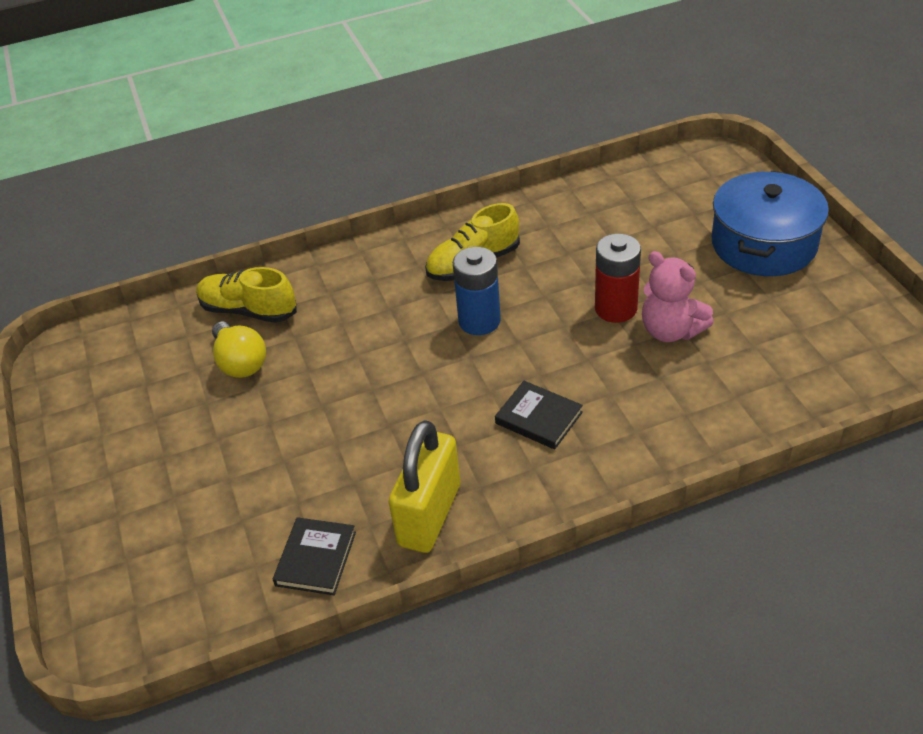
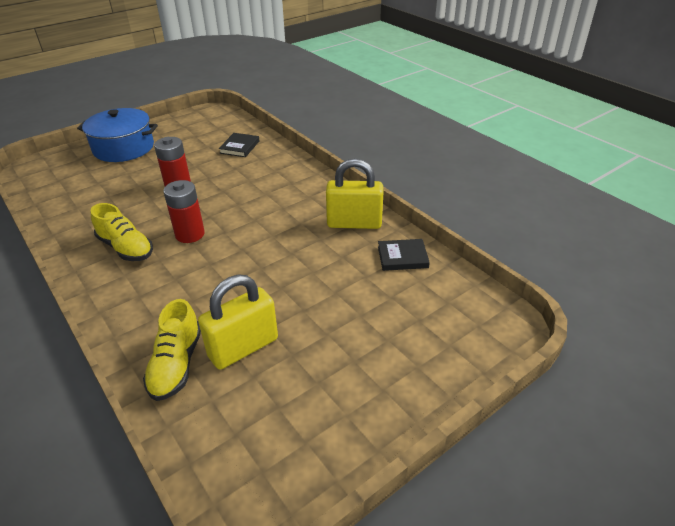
camera: 110 degrees left, 5 degrees down
yellow light bulb [212,321,266,378] -> yellow padlock [198,275,278,370]
blue battery [453,247,501,335] -> red battery [163,180,205,243]
black book [495,381,583,449] -> black book moved to [219,133,260,157]
pink teddy bear [642,251,714,342] -> none

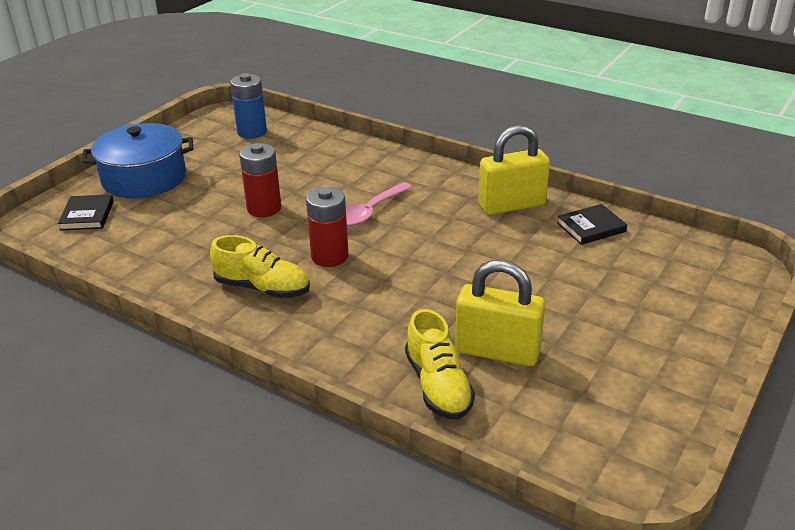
camera: 20 degrees left, 5 degrees down
yellow padlock [198,275,278,370] -> yellow padlock turned 75 degrees clockwise [455,260,545,366]
black book [219,133,260,157] -> black book moved to [58,194,114,230]
none -> blue battery [230,73,267,139]
none -> pink spoon [346,182,412,226]

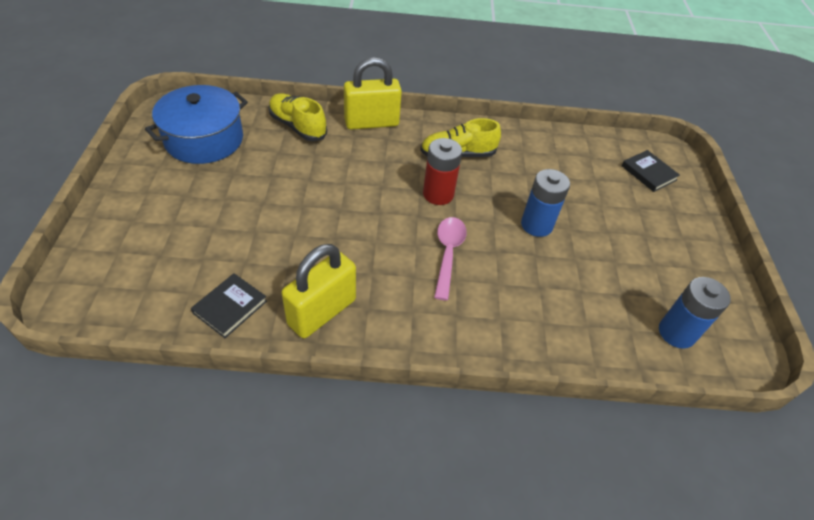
camera: 145 degrees right, 15 degrees up
blue pot [82,123,193,198] -> blue pot moved to [145,85,248,164]
red battery [239,143,281,217] -> blue battery [521,169,570,237]
yellow padlock [455,260,545,366] -> yellow padlock moved to [344,57,402,130]

